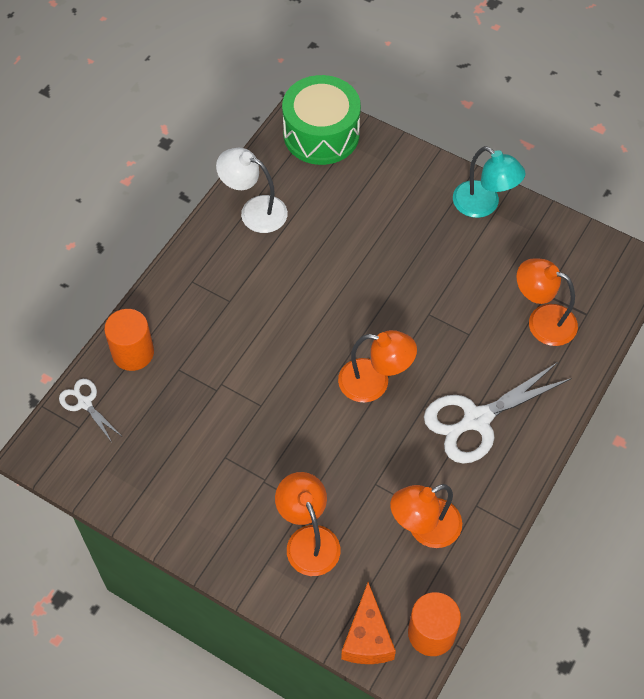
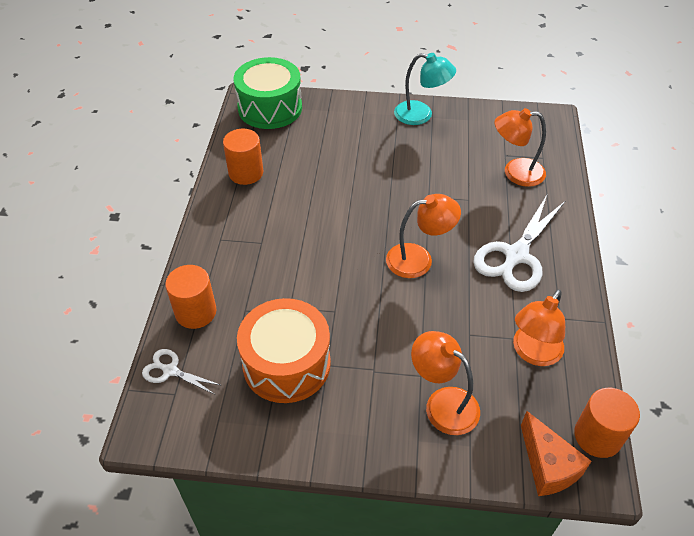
camera: 25 degrees left, 10 degrees down
white lamp [216,148,288,233] -> orange cylinder [223,129,263,185]
none -> orange drum [237,298,331,403]

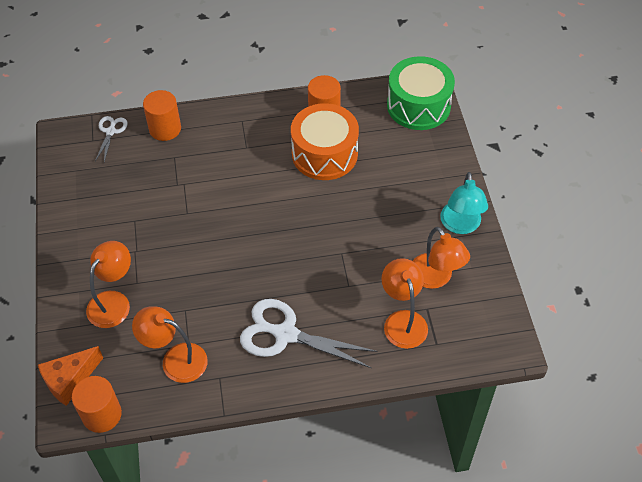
camera: 75 degrees right, 5 degrees up
orange drum [237,298,331,403] -> orange drum moved to [291,103,359,180]
orange lamp [386,194,461,278] -> orange lamp moved to [413,227,470,289]

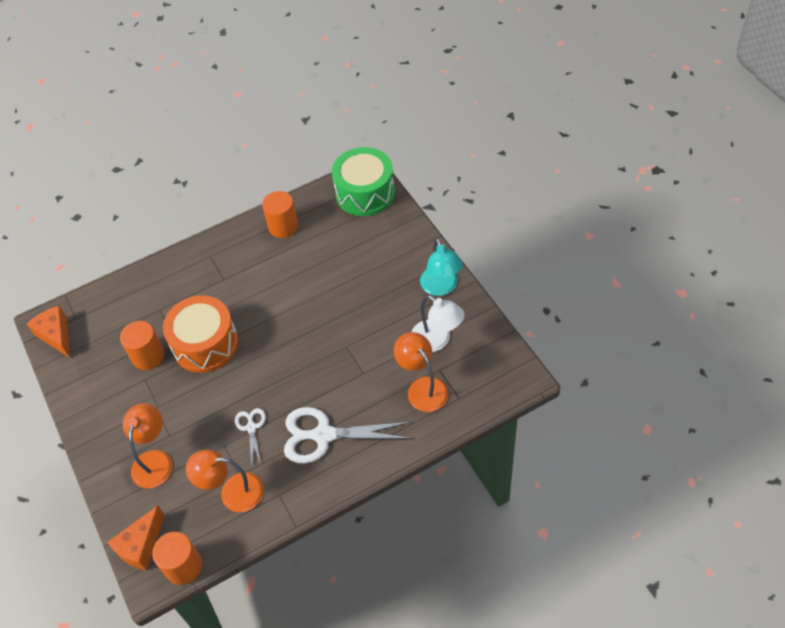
camera: 15 degrees left, 0 degrees up
white scissors [95,116,128,162] -> white scissors moved to [235,408,266,466]
orange cylinder [143,90,181,141] -> orange cylinder moved to [120,321,164,370]
orange drum [291,103,359,180] -> orange drum moved to [163,295,238,373]
orange lamp [413,227,470,289] -> white lamp [412,295,465,352]
none -> orange cheese [27,306,70,358]

